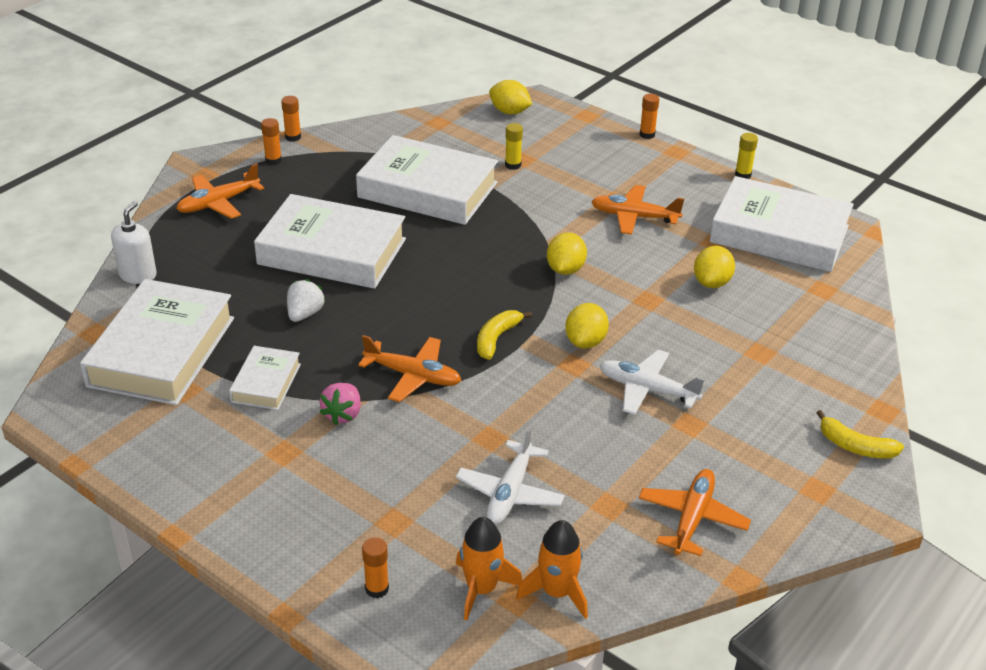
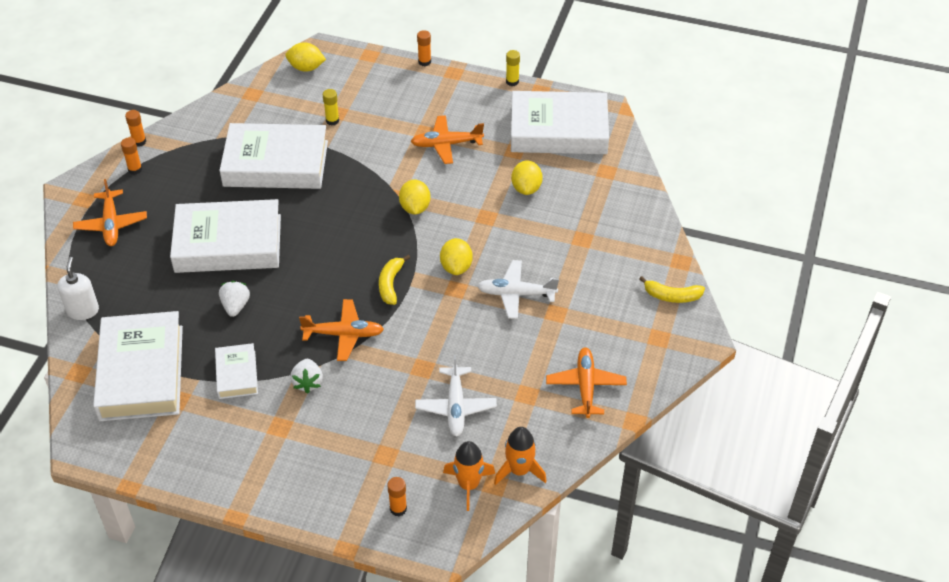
camera: 20 degrees left, 10 degrees up
orange plane [176,163,264,219] -> orange plane turned 45 degrees counterclockwise [73,179,147,246]
pink strawberry [320,383,361,425] -> white strawberry [290,359,323,393]

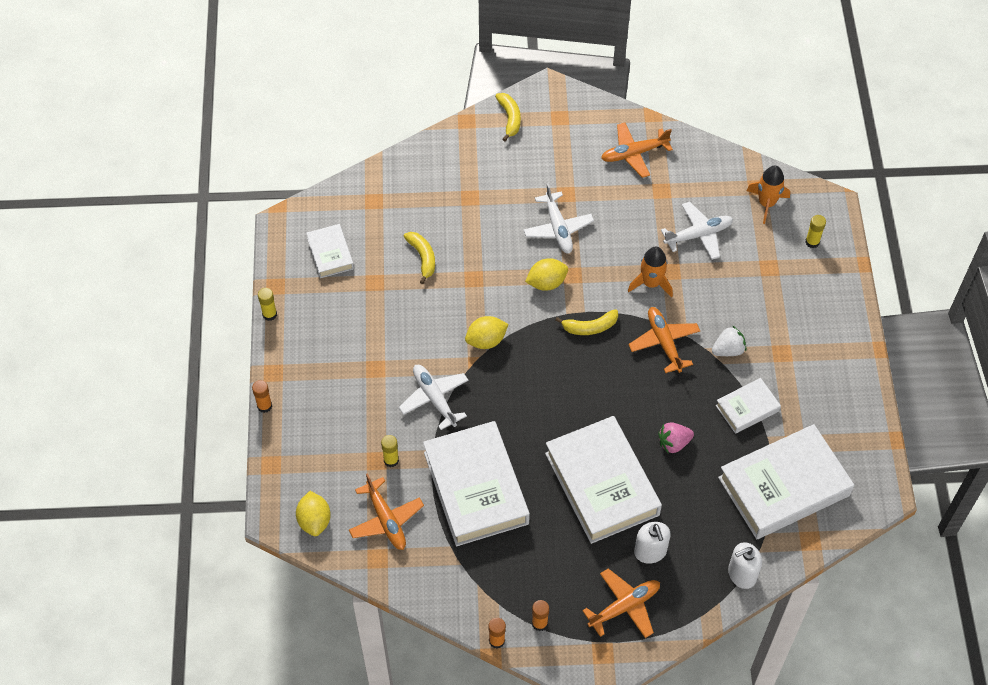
camera: 110 degrees left, 10 degrees up
white strawberry [219,281,250,317] -> pink strawberry [658,422,694,454]
orange glue stick [387,477,407,516] -> yellow glue stick [805,215,826,248]
orange plane [411,115,484,164] -> orange plane moved to [349,473,424,550]
orange rocket [494,427,547,485] -> orange rocket moved to [628,247,673,297]
white book [511,91,609,154] -> white book [306,224,354,278], size x0.50
yellow lemon [511,160,543,195] -> yellow banana [403,232,435,284]
none -> white plane [399,365,469,430]
none -> white soap dispenser [634,522,671,564]

